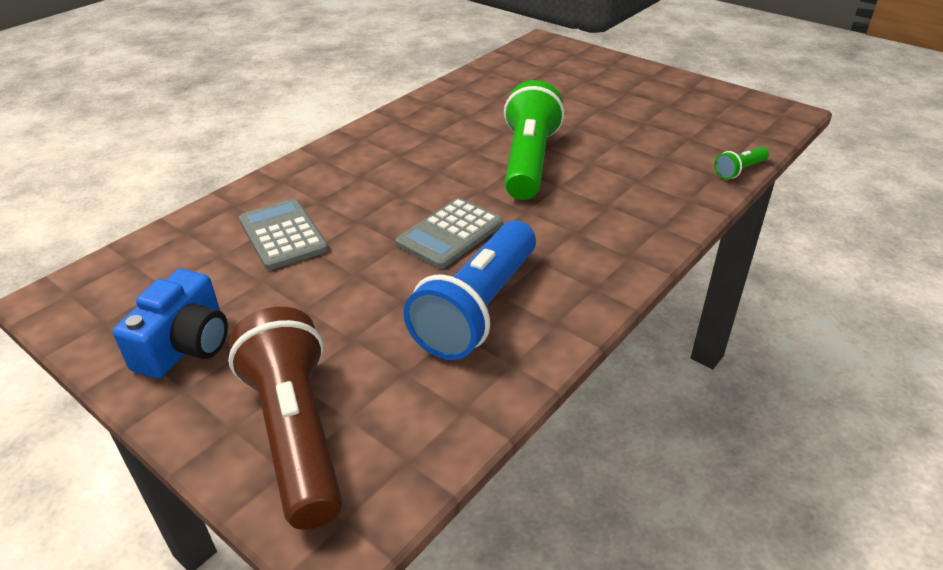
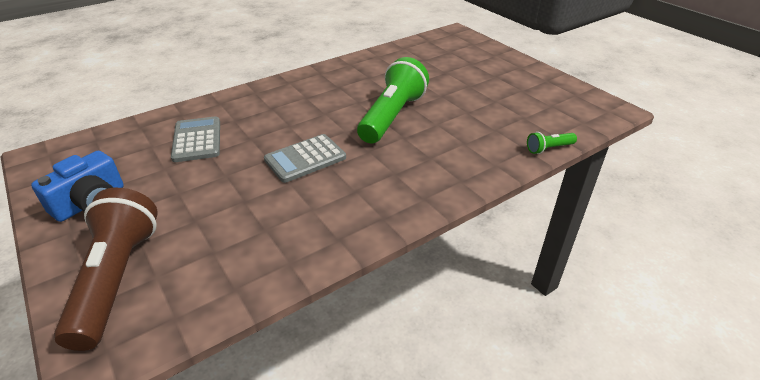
camera: 15 degrees right, 0 degrees up
blue flashlight [403,221,536,360] -> none

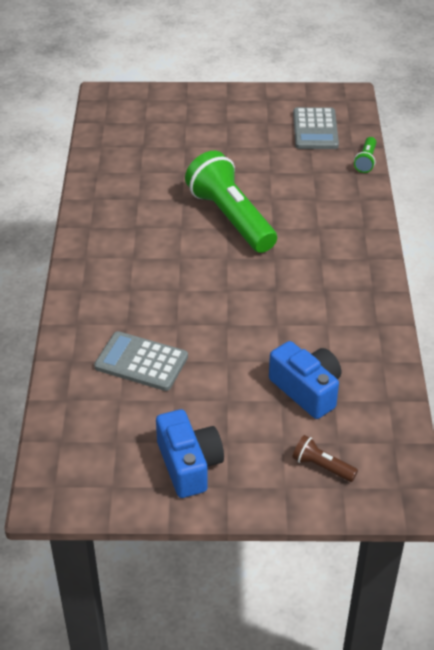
camera: 55 degrees left, 5 degrees up
brown flashlight [54,188,158,351] -> brown flashlight [292,435,358,482], size x0.43
grey calculator [264,134,346,183] -> grey calculator moved to [293,107,339,149]
none -> blue camera [269,341,341,419]

